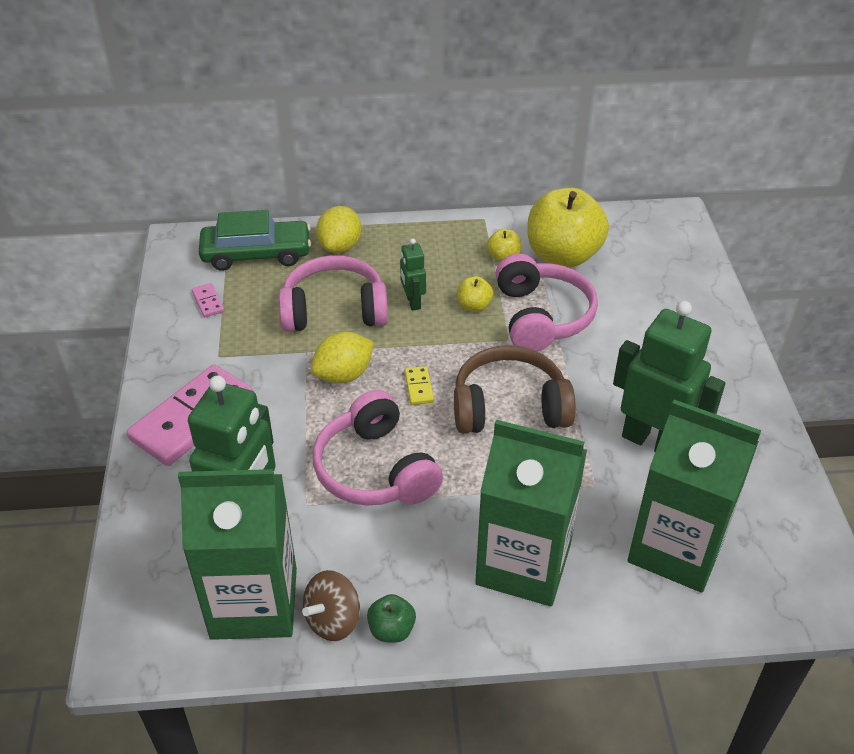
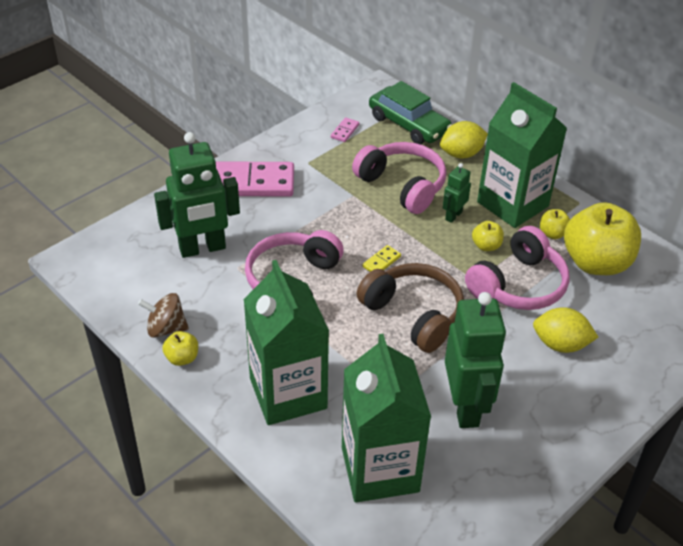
camera: 50 degrees right, 0 degrees up
green carton [178,469,297,640] -> green carton moved to [477,82,567,228]
yellow lemon [311,332,374,383] -> yellow lemon moved to [533,307,598,353]
green apple [367,594,416,643] -> yellow apple [162,331,198,366]

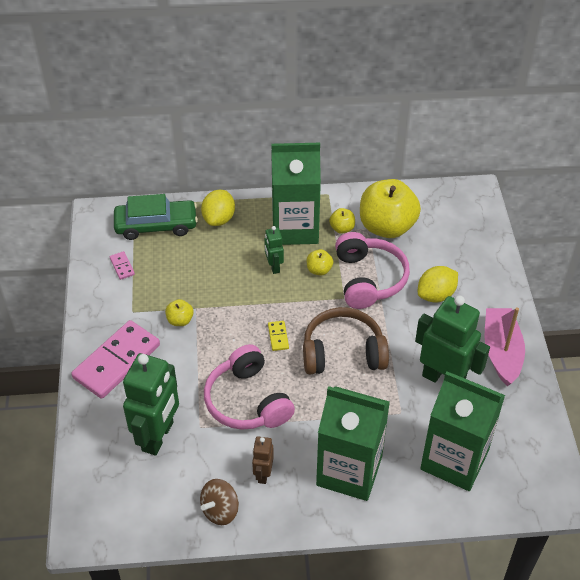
camera: 50 degrees left, 5 degrees up
yellow apple [162,331,198,366] -> yellow apple moved to [165,299,194,326]
pink headphones [352,142,446,214] -> none
none -> brown robot [252,437,274,484]
none -> pink boat [485,307,525,386]

